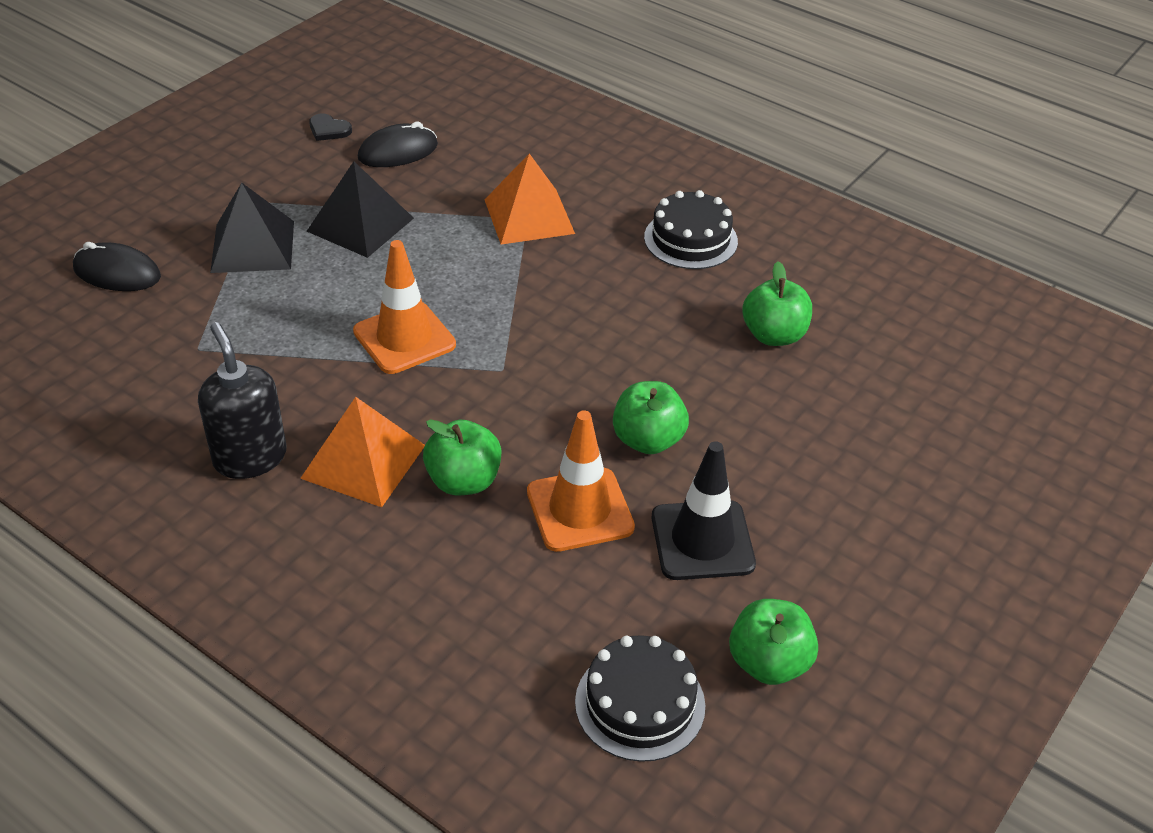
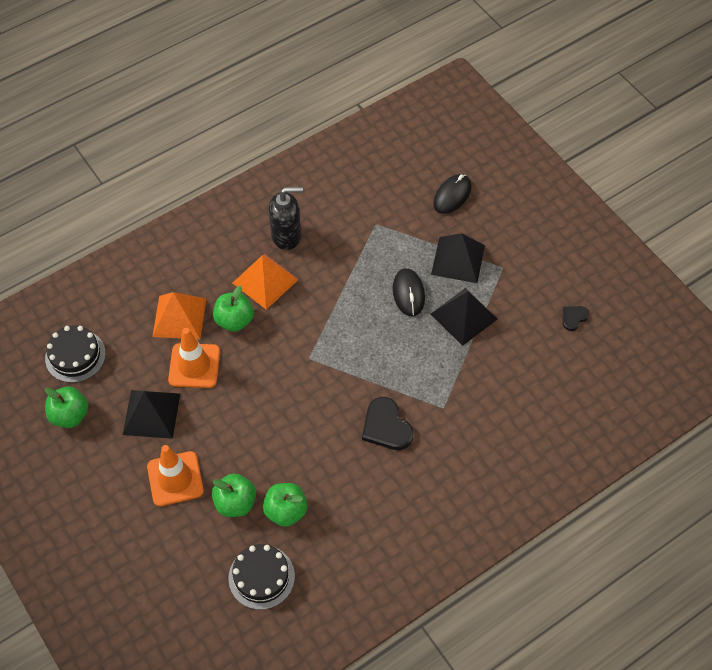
camera: 110 degrees right, 15 degrees up
orange traffic cone [353,240,456,374] -> orange traffic cone moved to [147,445,204,506]
black mouse [358,122,438,167] -> black mouse moved to [393,268,425,316]
orange pyramid [485,153,575,244] -> orange pyramid moved to [152,292,206,340]
green apple [613,381,689,454] -> green apple moved to [212,473,256,517]
black cake [644,190,738,269] -> black cake moved to [228,544,295,610]
black traffic cone [651,441,756,580] -> black pyramid [123,390,180,439]
none -> black heart [362,397,414,450]

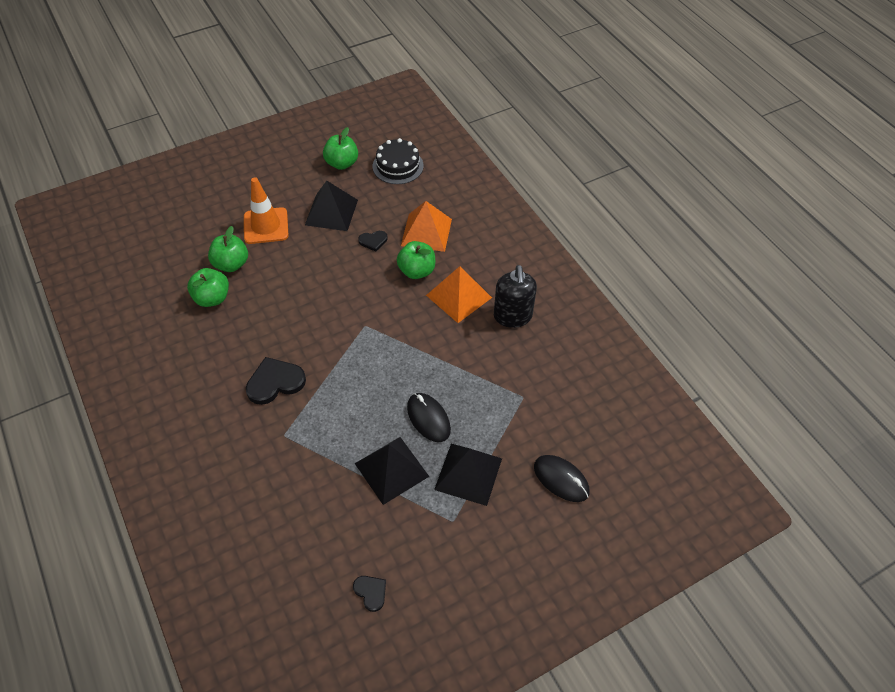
camera: 95 degrees right, 5 degrees down
orange traffic cone [168,328,220,388] -> black heart [358,231,388,252]
black cake [228,544,295,610] -> none
black mouse [393,268,425,316] -> black mouse turned 60 degrees clockwise [407,393,451,442]

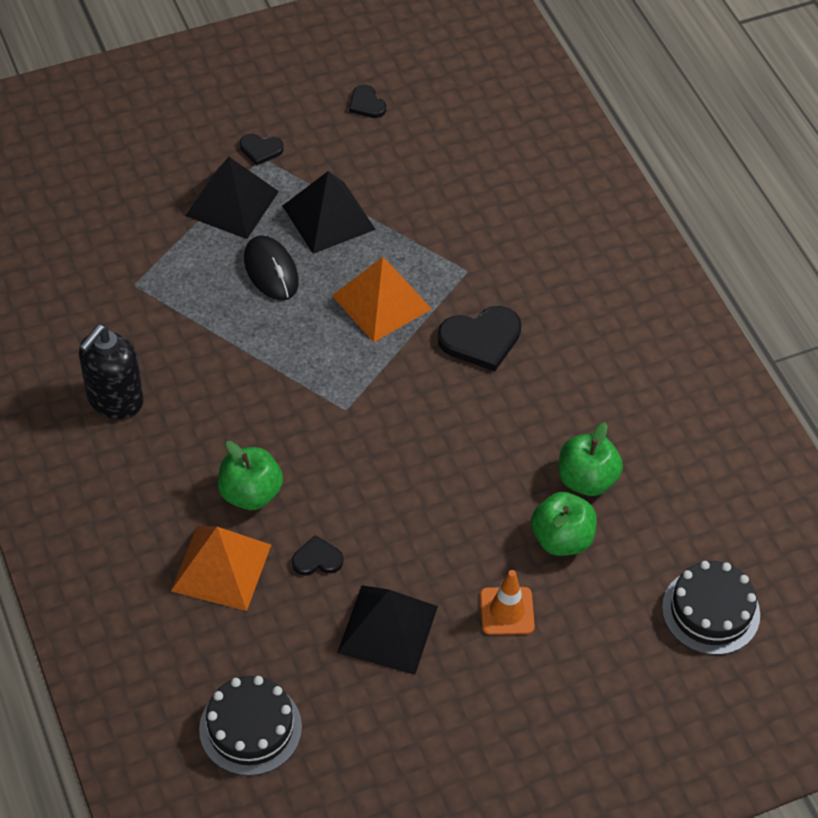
camera: 175 degrees left, 0 degrees up
orange traffic cone [244,177,289,244] -> orange traffic cone [480,570,535,635], size x0.66
green apple [323,127,358,170] -> none
orange pyramid [426,266,492,323] -> orange pyramid moved to [332,257,432,342]
black soap dispenser [494,265,537,328] -> black soap dispenser turned 150 degrees counterclockwise [79,324,143,419]
black mouse [534,455,590,502] -> none
none -> black heart [240,134,284,166]
none -> black cake [662,561,760,655]

